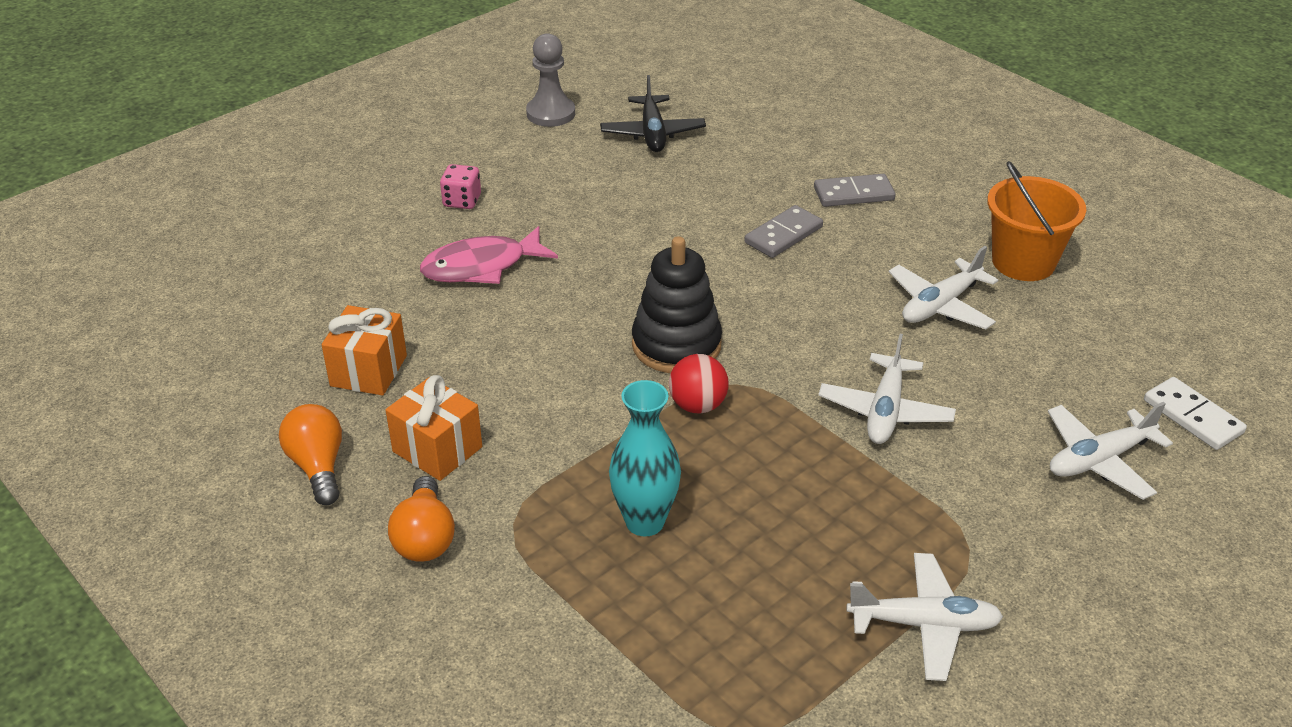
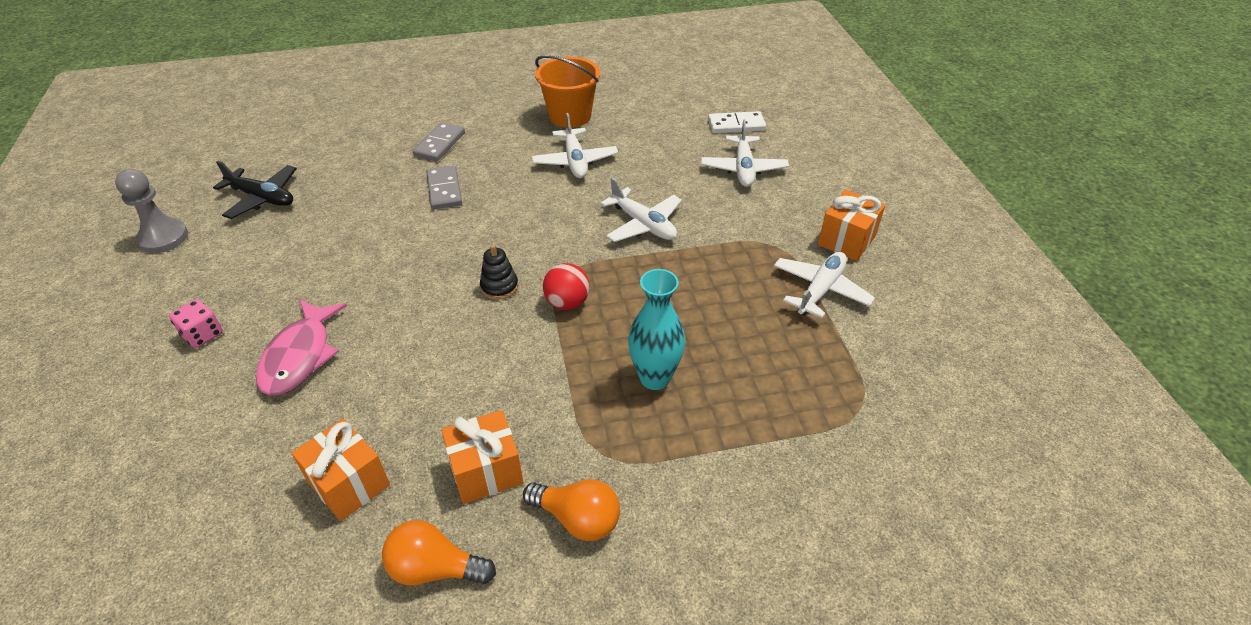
camera: 60 degrees left, 5 degrees up
black stacking toy [632,236,722,373] -> black stacking toy [480,244,518,300], size x0.52
none -> orange gift [818,190,885,261]

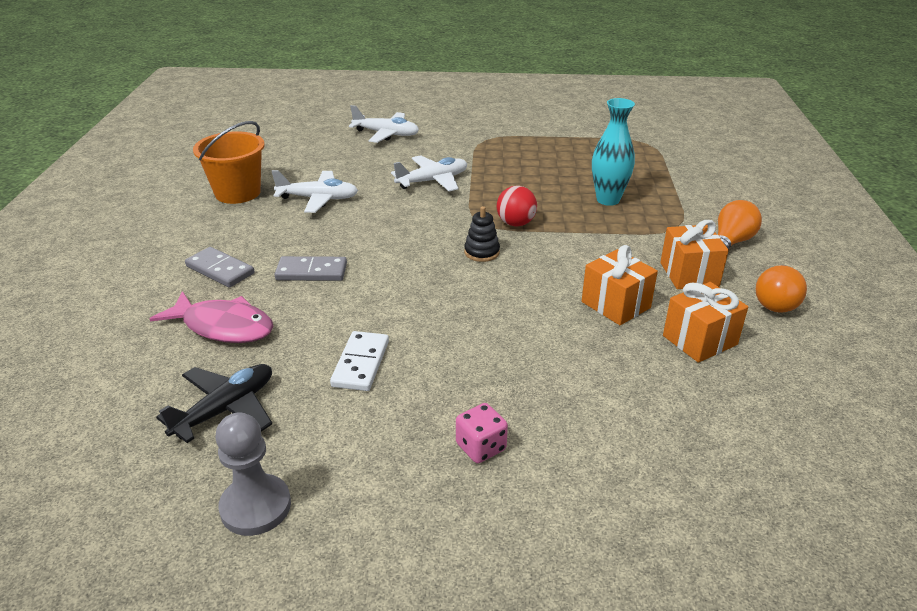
camera: 75 degrees left, 10 degrees down
pink fish [256,300,347,395] -> pink fish moved to [150,291,274,343]
white domino [708,111,766,133] -> white domino moved to [330,331,389,391]
white plane [774,252,875,318] -> none
orange gift [818,190,885,261] -> orange gift moved to [582,245,658,325]

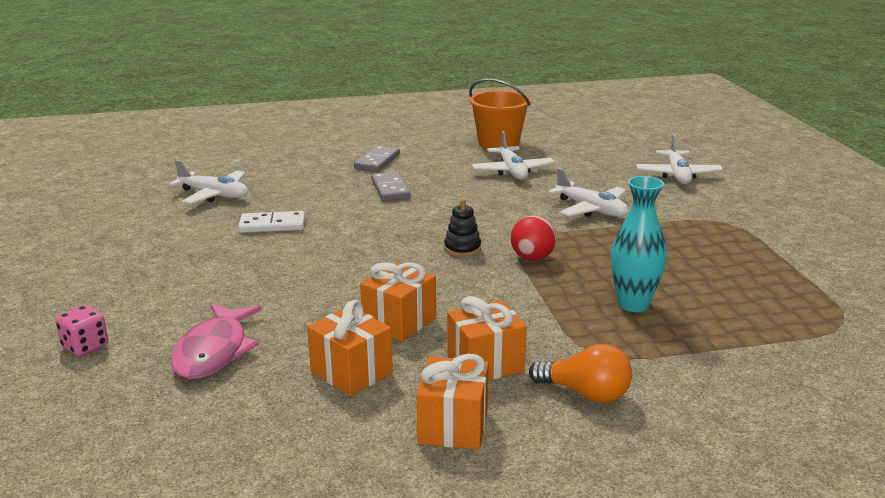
camera: 75 degrees right, 10 degrees down
pink fish [150,291,274,343] -> pink fish moved to [171,303,262,379]
black plane [156,364,272,443] -> white plane [169,160,248,204]
grey pawn [215,412,291,536] -> none
pink dice [456,403,508,463] -> pink dice moved to [55,305,108,356]
orange light bulb [756,265,807,313] -> orange gift [417,354,489,450]

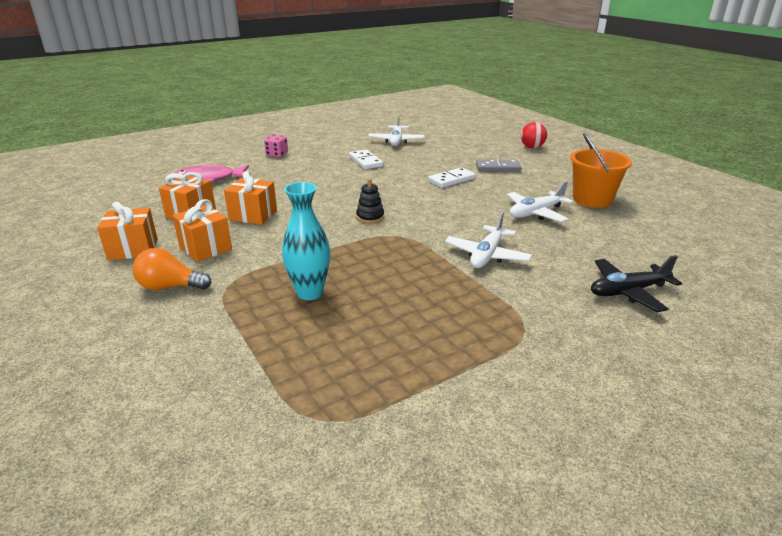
camera: 70 degrees right, 5 degrees up
pink dice [55,305,108,356] -> pink dice moved to [264,135,288,157]
grey domino [371,171,411,201] -> white domino [428,167,476,188]
red ball [511,215,556,261] -> red ball moved to [521,122,547,148]
orange light bulb [529,344,632,403] -> orange light bulb turned 90 degrees clockwise [133,248,212,290]
white plane [636,134,723,184] -> black plane [591,255,682,312]

